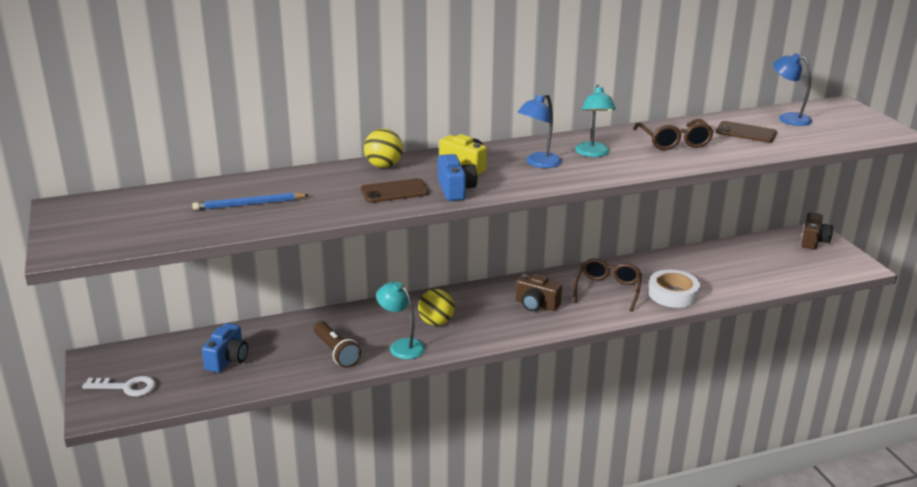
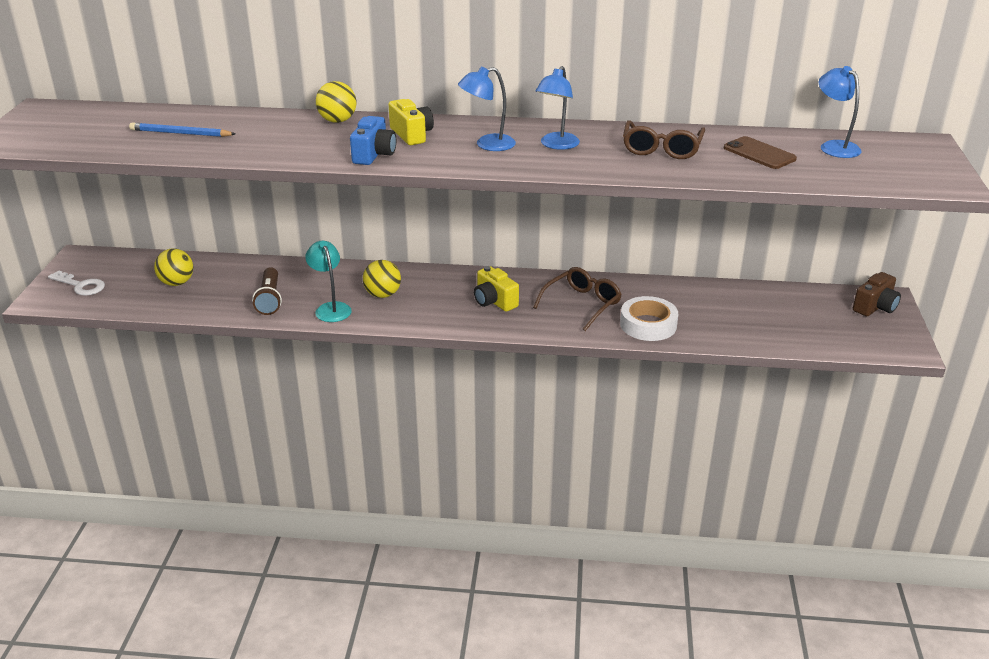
camera: 25 degrees right, 5 degrees up
blue camera [202,323,248,373] -> yellow ball [154,249,193,286]
brown phone [360,178,429,203] -> none
brown camera [516,274,562,311] -> yellow camera [474,266,519,312]
turquoise lamp [575,84,616,157] -> blue lamp [536,66,580,150]

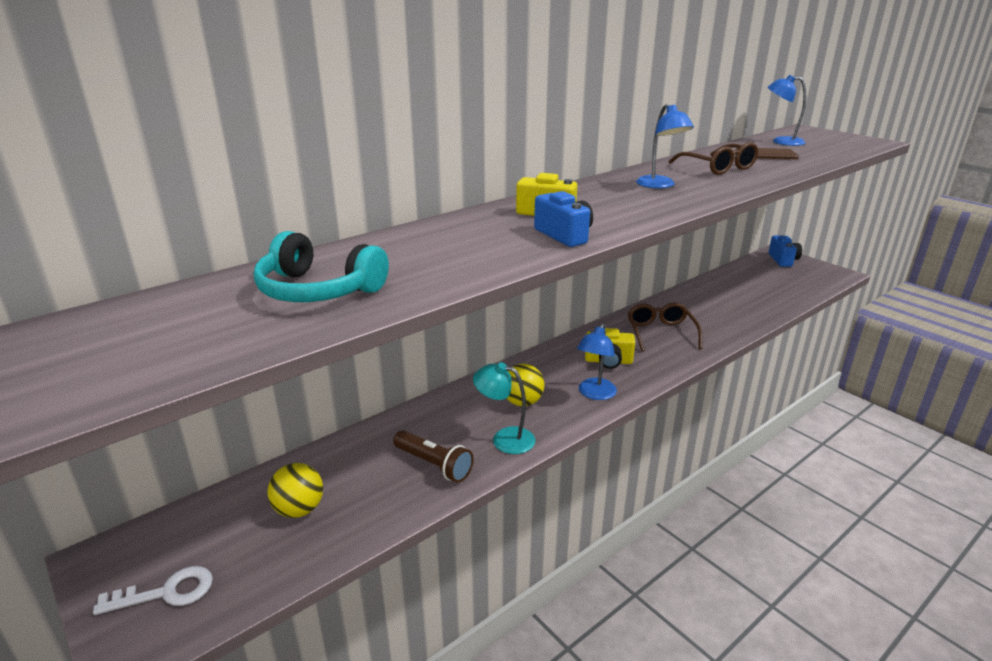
camera: 45 degrees left, 5 degrees down
blue pencil [129,122,235,137] -> turquoise headphones [254,231,389,302]
yellow ball [316,81,357,123] -> none
blue lamp [458,67,516,151] -> blue lamp moved to [577,323,617,400]
white tape [620,296,678,341] -> none
brown camera [853,272,901,316] -> blue camera [769,235,802,267]

